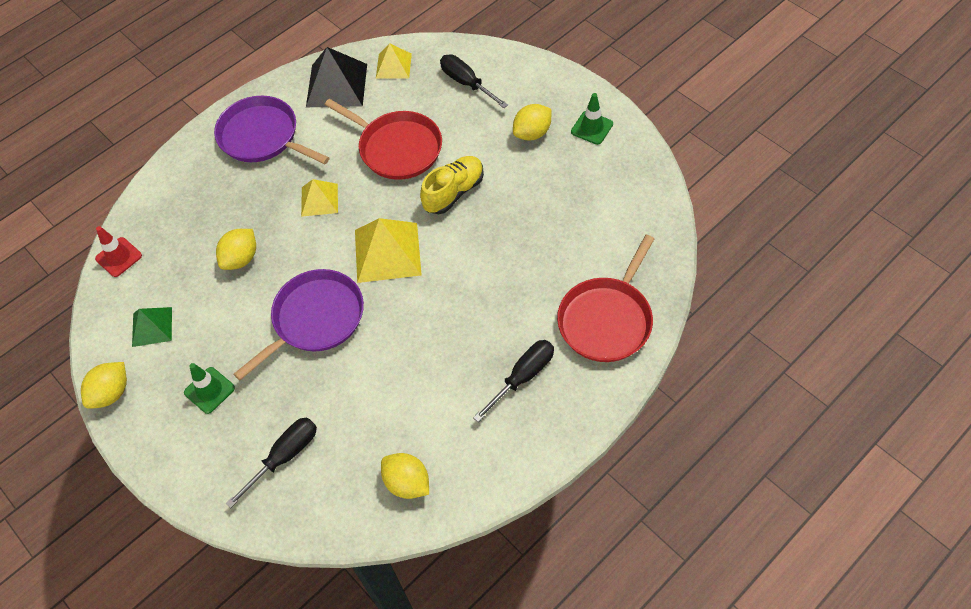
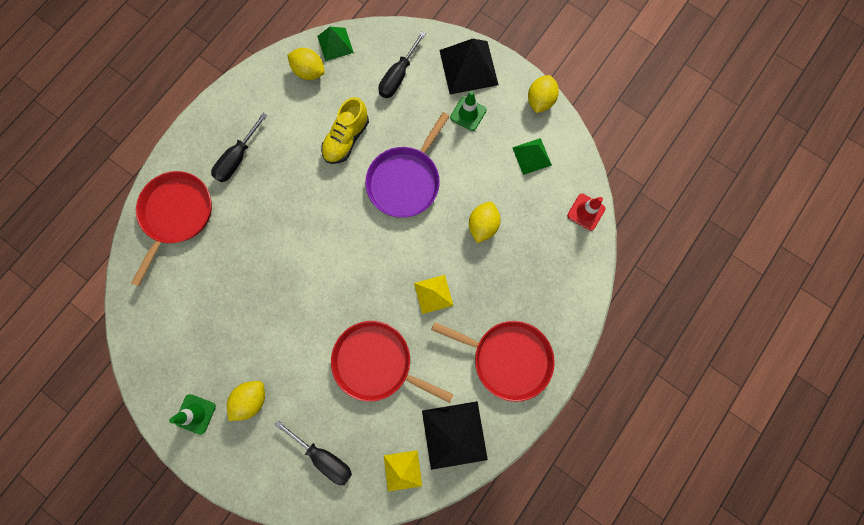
camera: 165 degrees right, 20 degrees up
purple pan [214,96,330,164] -> red pan [431,321,555,402]
yellow pyramid [355,218,422,283] -> none
yellow shoe [420,156,484,214] -> yellow shoe moved to [321,97,369,164]
none -> green pyramid [317,27,354,61]
none -> black pyramid [439,39,499,95]

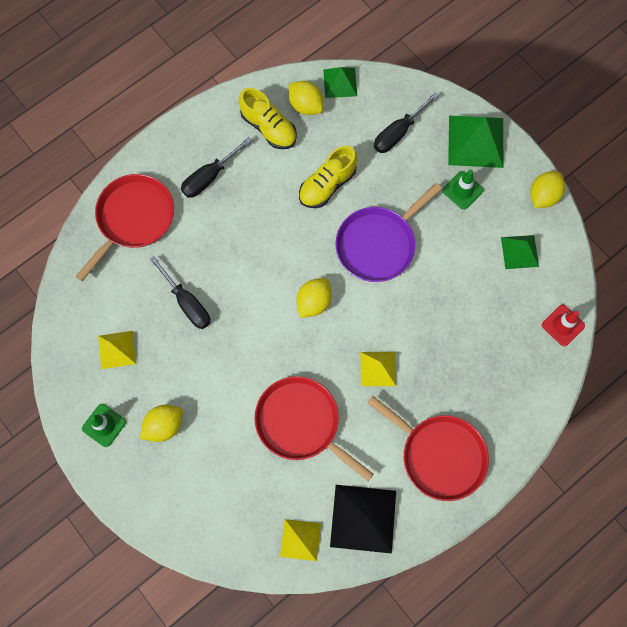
camera: 15 degrees right, 5 degrees down
black screwdriver [275,420,352,485] -> black screwdriver moved to [150,256,210,329]
black pyramid [439,39,499,95] -> green pyramid [448,116,503,168]
yellow lemon [469,202,501,243] -> yellow lemon moved to [296,278,332,318]
none -> yellow pyramid [98,331,136,369]
none -> yellow shoe [239,88,297,149]

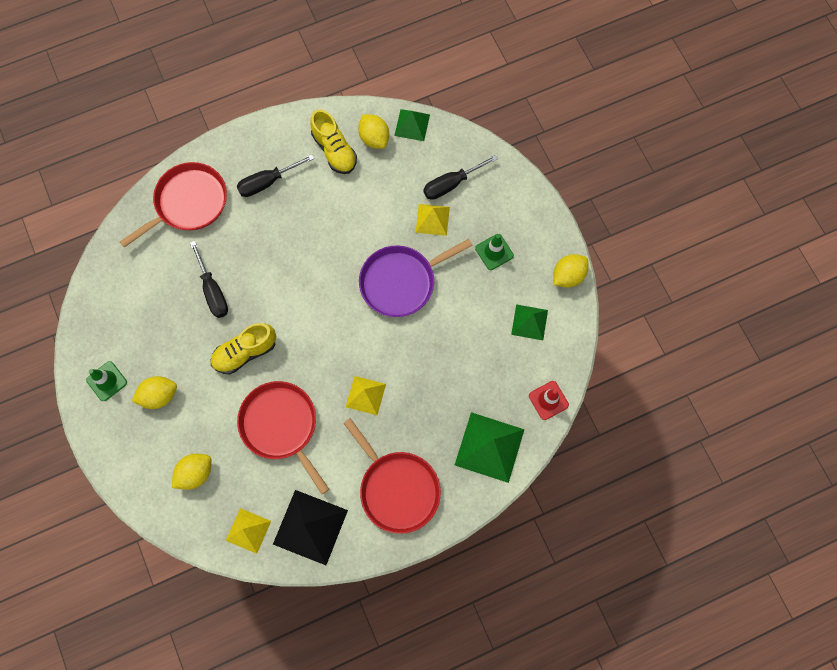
camera: 15 degrees right, 0 degrees up
yellow pyramid [98,331,136,369] -> yellow pyramid moved to [416,204,450,236]
yellow lemon [296,278,332,318] -> yellow lemon moved to [172,454,211,490]
yellow shoe [299,146,357,208] -> yellow shoe moved to [211,323,276,374]
green pyramid [448,116,503,168] -> green pyramid moved to [455,412,525,483]

